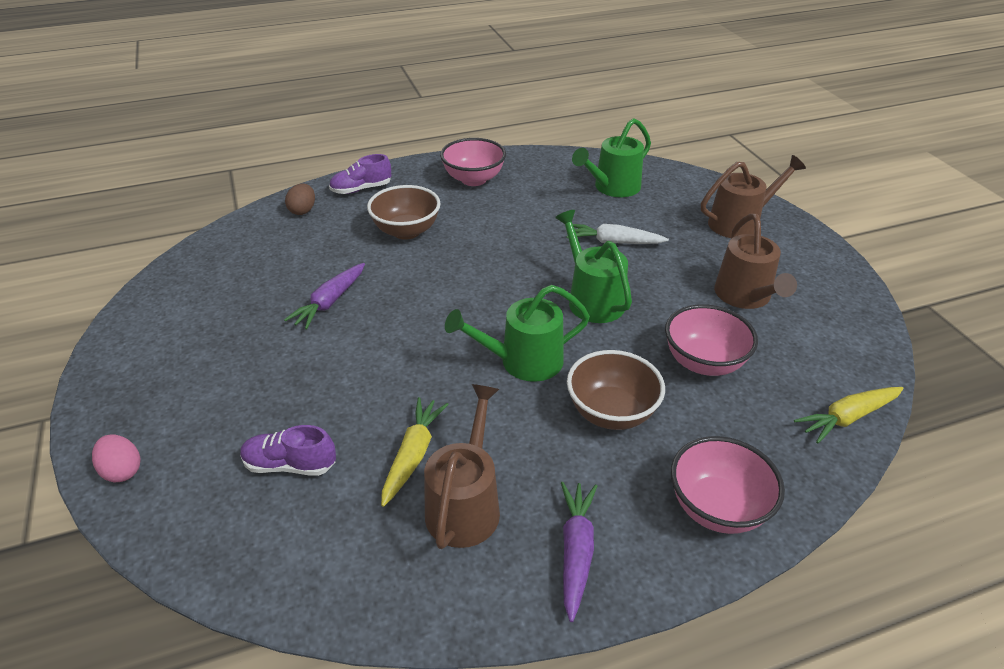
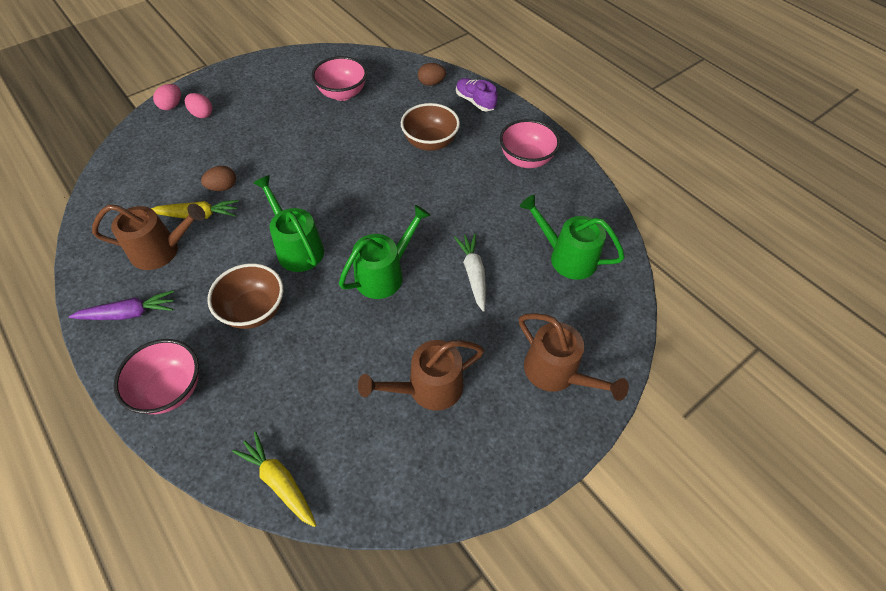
camera: 70 degrees right, 15 degrees up
purple shoe [240,425,336,476] -> none
purple carrot [284,263,365,329] -> none
pink bowl [665,304,758,376] -> pink bowl moved to [312,56,367,101]
none -> pink egg [185,93,213,118]
none -> brown egg [201,166,236,191]

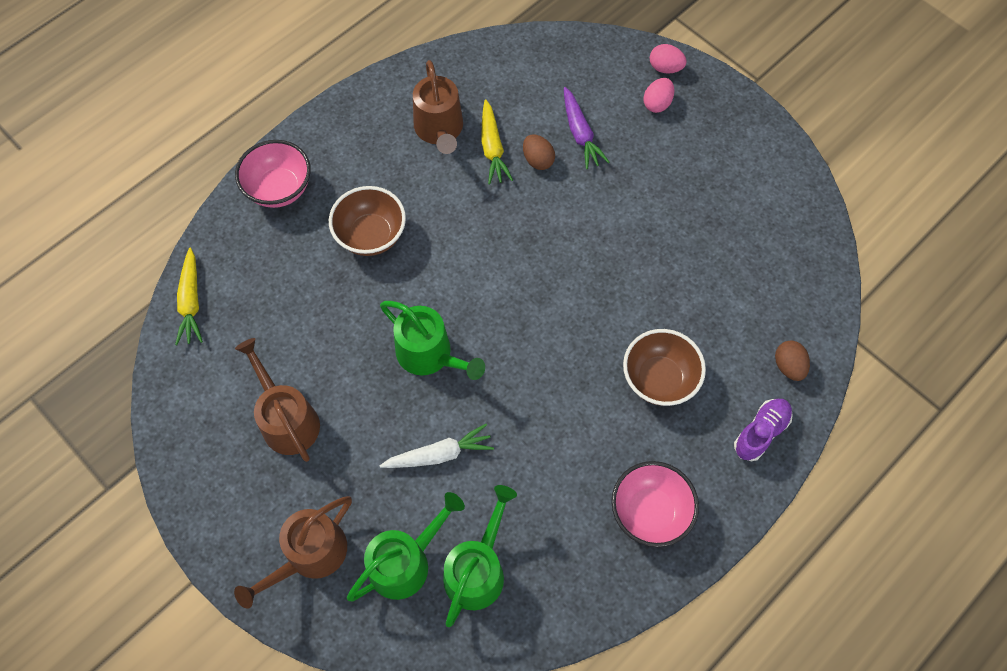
camera: 85 degrees right, 10 degrees up
purple carrot [69,290,174,320] -> purple carrot moved to [564,87,609,169]
yellow carrot [232,431,316,527] -> yellow carrot turned 135 degrees clockwise [175,248,203,345]
green watering can [253,175,324,272] -> green watering can moved to [347,492,465,601]
pink bowl [312,56,367,101] -> none

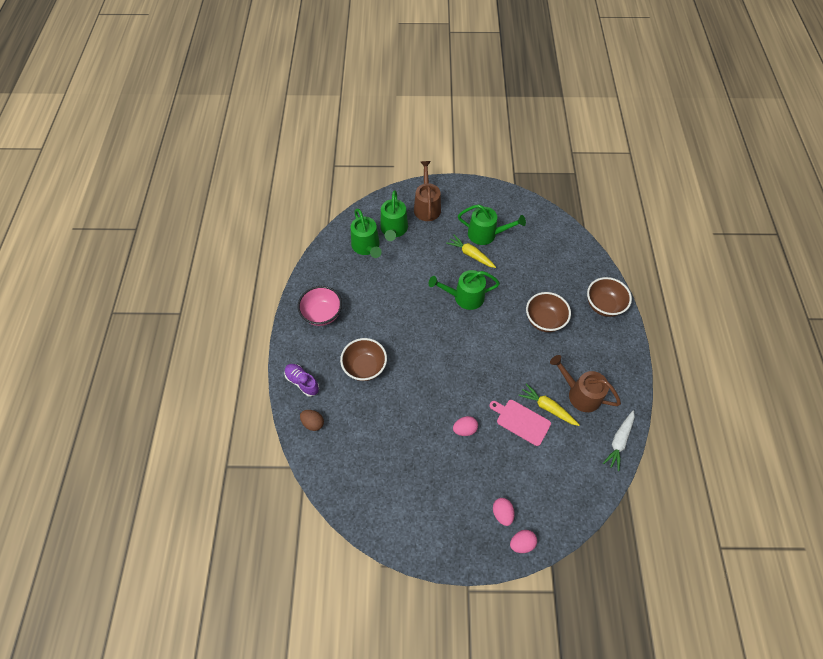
camera: 135 degrees right, 5 degrees down
yellow carrot [175,248,203,345] -> yellow carrot moved to [446,234,496,268]
pink bowl [235,140,311,208] -> brown bowl [587,277,632,317]
brown watering can [235,338,320,462] -> green watering can [458,204,526,245]
white carrot [379,424,494,468] -> white carrot moved to [603,410,634,471]
brown egg [523,134,555,170] -> pink cutting board [489,400,551,446]
purple carrot [564,87,609,169] -> none
purple shoe [734,399,793,461] -> purple shoe turned 135 degrees clockwise [284,364,319,397]
none -> pink egg [453,416,478,436]

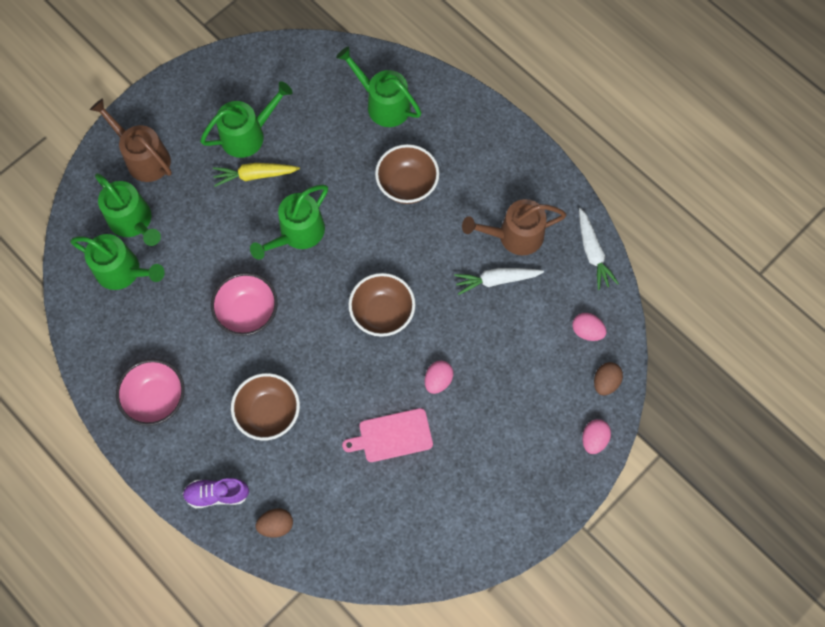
camera: 45 degrees left, 10 degrees up
pink cutting board [489,400,551,446] -> pink cutting board moved to [342,408,433,462]
pink egg [493,498,514,526] -> pink egg moved to [572,313,607,341]
yellow carrot [518,383,579,426] -> white carrot [454,268,544,295]
brown bowl [587,277,632,317] -> brown bowl moved to [349,273,415,337]
none -> pink bowl [211,273,278,336]
none -> green watering can [336,46,422,127]
none -> brown egg [594,362,623,395]

